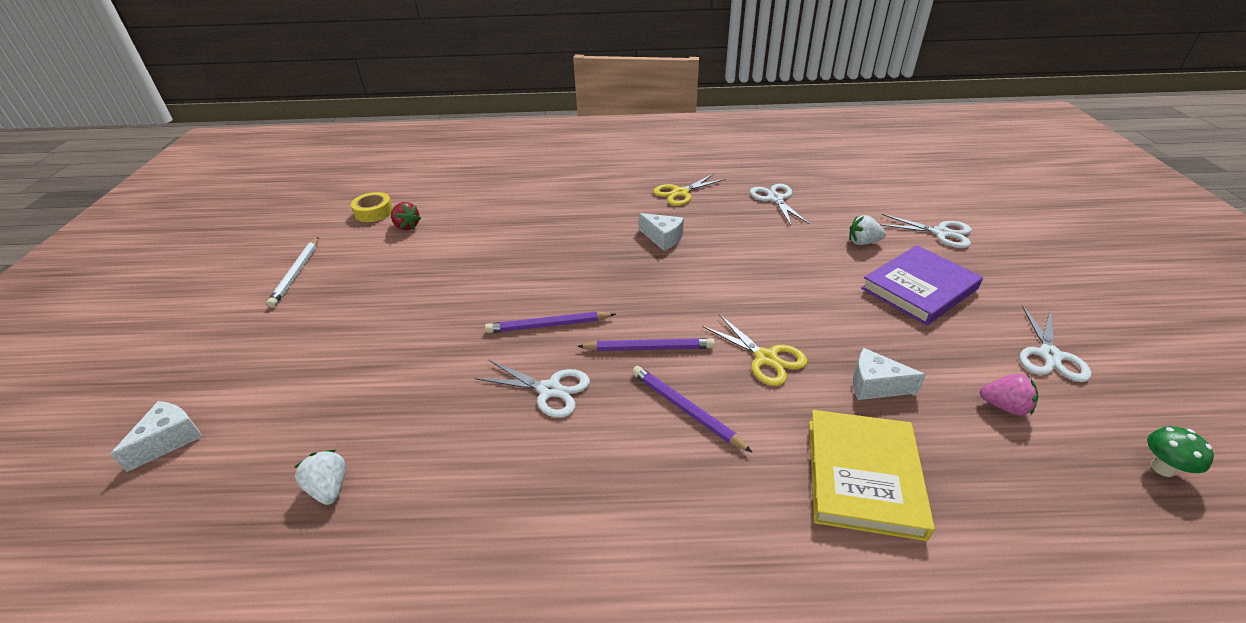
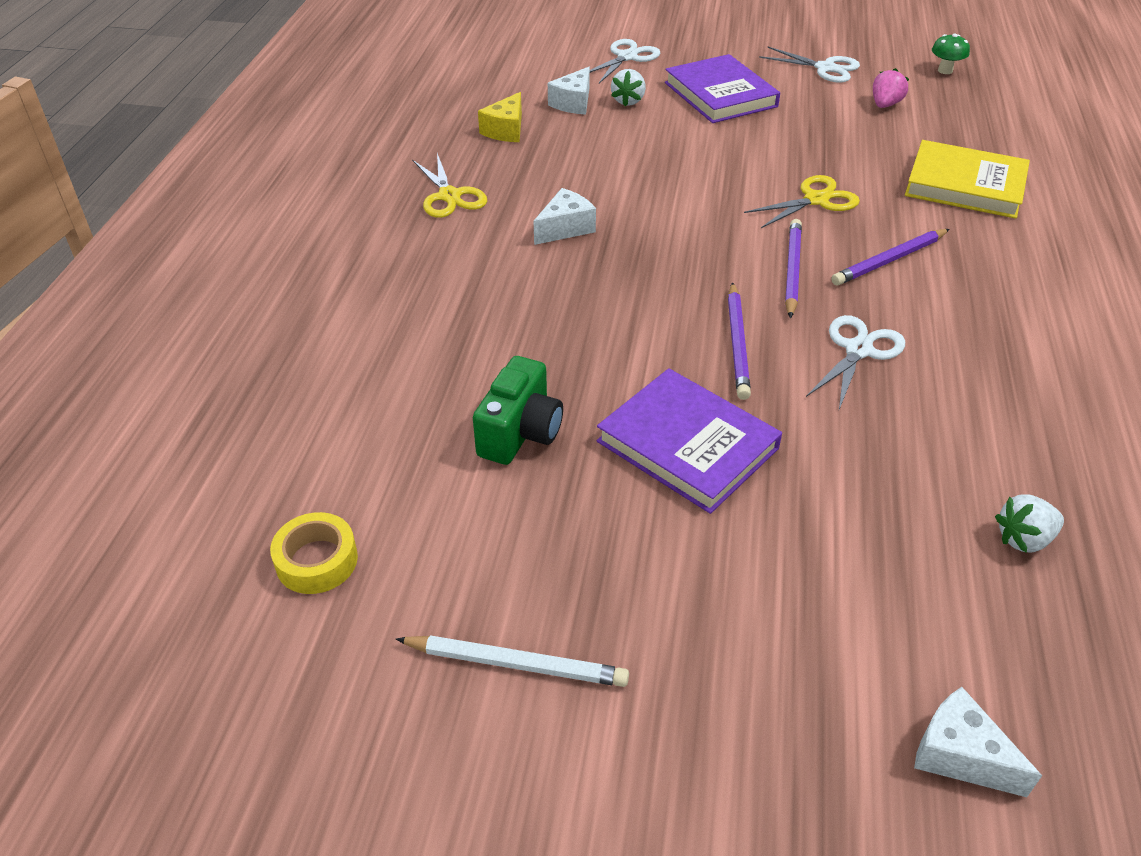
camera: 80 degrees left, 5 degrees up
red strawberry [391,202,421,230] -> none
white scissors [750,184,809,226] -> yellow cheese [478,92,522,142]
white cheese [853,348,926,400] -> white cheese moved to [548,67,590,115]
none -> green camera [473,356,563,465]
none -> purple book [597,368,782,514]

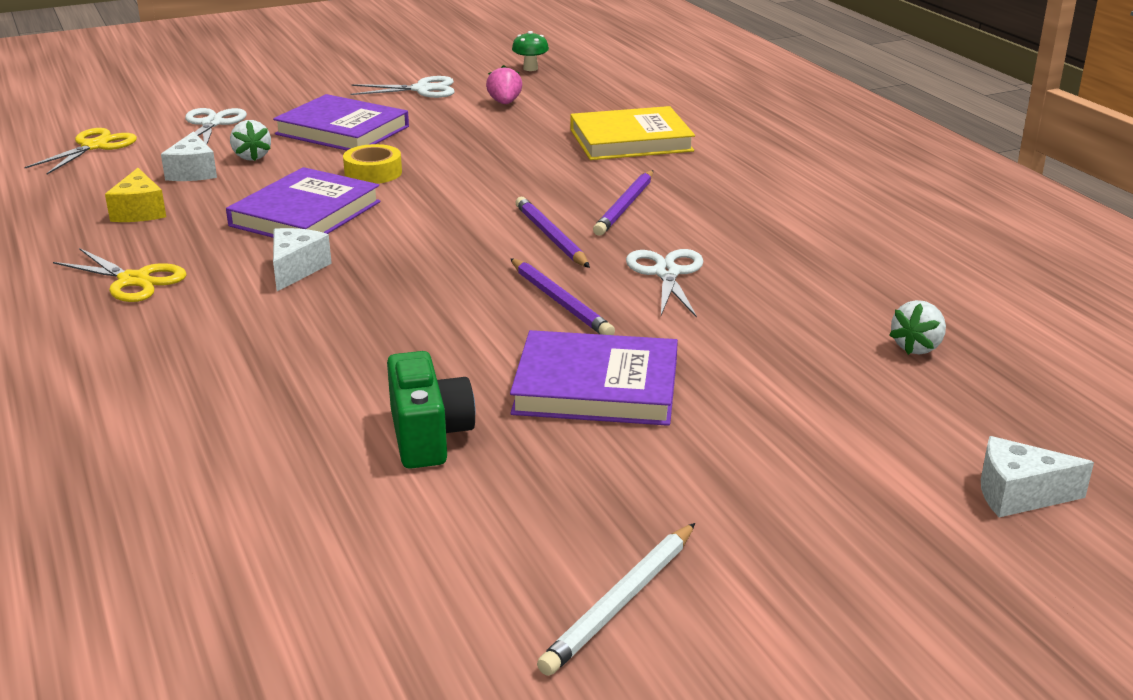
camera: 35 degrees left, 15 degrees down
yellow tape [270,512,358,594] -> yellow tape moved to [343,144,402,184]
white pencil [396,635,629,687] -> white pencil turned 150 degrees clockwise [537,523,695,676]
yellow scissors [744,175,860,228] -> yellow scissors moved to [24,128,137,174]
none -> purple book [226,167,380,238]

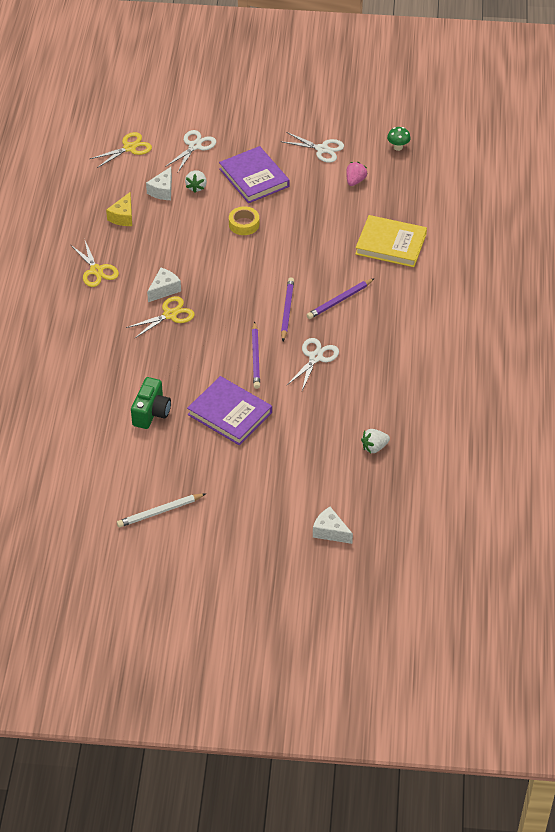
camera: 30 degrees right, 20 degrees up
purple book [226,167,380,238] -> none
none -> yellow scissors [126,296,195,338]

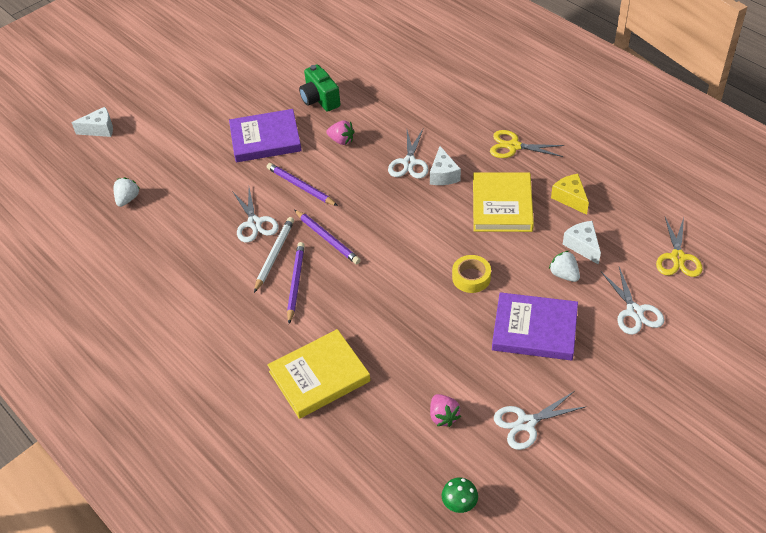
camera: 135 degrees right, 0 degrees up
white pencil [117,493,206,527] -> white pencil moved to [254,217,294,293]
yellow scissors [126,296,195,338] -> white scissors [388,129,429,178]
none -> pink strawberry [326,120,355,145]
none -> yellow book [473,172,534,232]

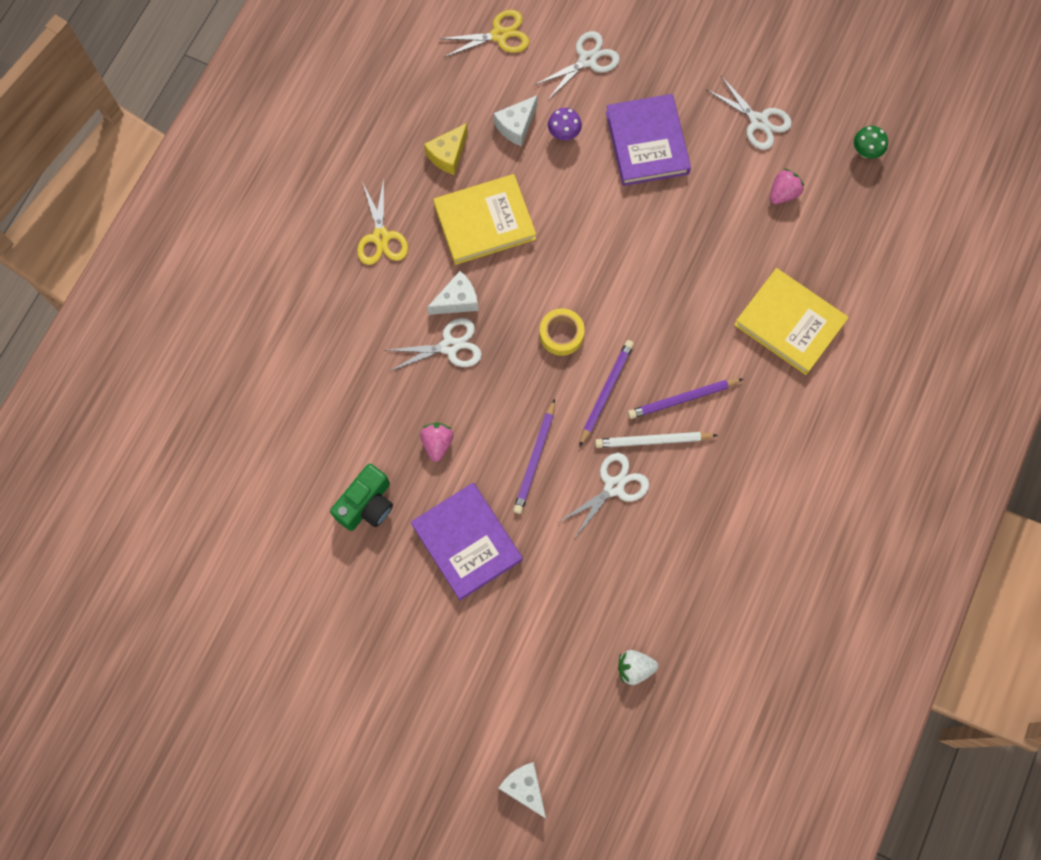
camera: 115 degrees left, 25 degrees up
yellow tape [452,255,491,293] -> yellow tape moved to [540,308,585,356]
white strawberry [549,251,580,282] -> purple mushroom [548,108,582,140]

